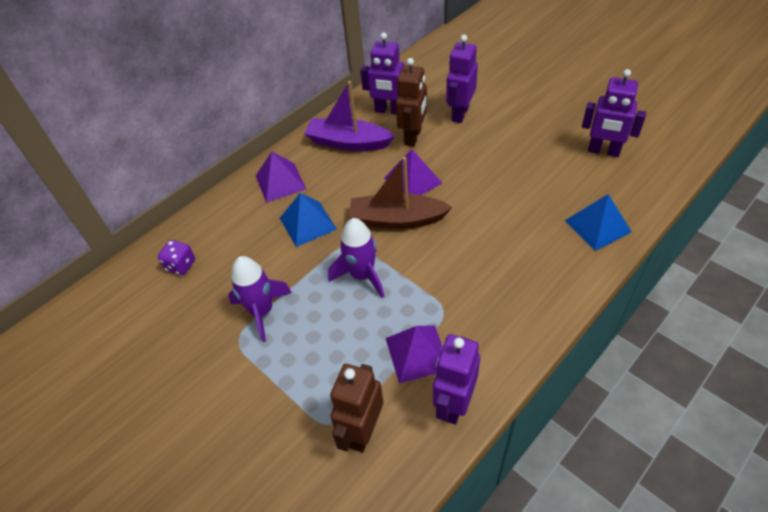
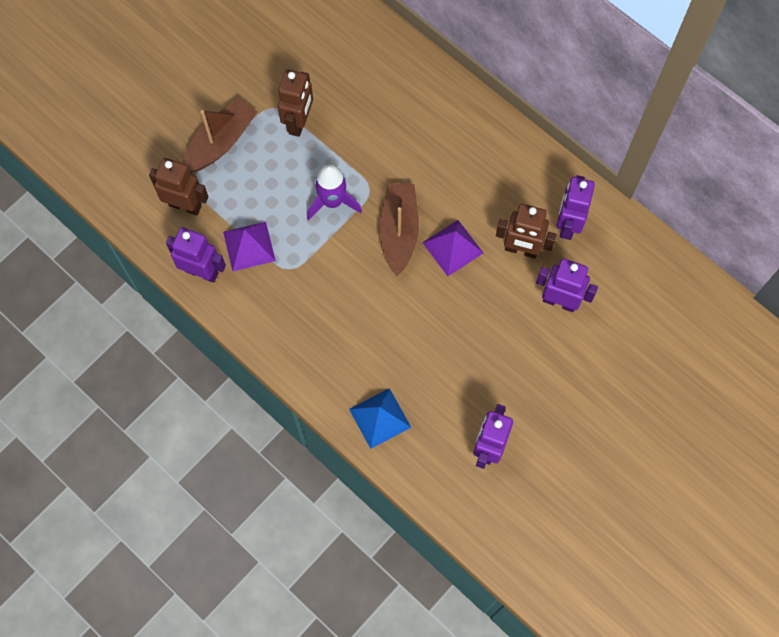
camera: 85 degrees right, 20 degrees up
purple dice [158,240,195,275] -> none
purple rocket [228,256,292,342] -> brown robot [278,69,313,137]
purple pyramid [256,152,306,203] -> none
blue pyramid [280,193,337,247] -> none
purple boat [304,81,395,151] -> none
none -> brown boat [183,97,258,173]

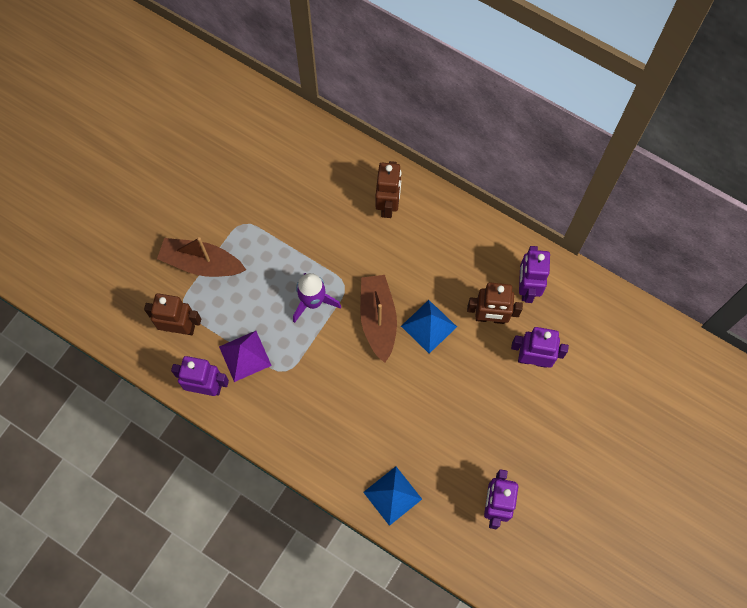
camera: 10 degrees left, 0 degrees up
brown boat [183,97,258,173] -> brown boat turned 105 degrees counterclockwise [157,237,246,277]
brown robot [278,69,313,137] -> brown robot moved to [375,161,401,218]
purple pyramid [423,220,483,276] -> blue pyramid [401,300,457,354]

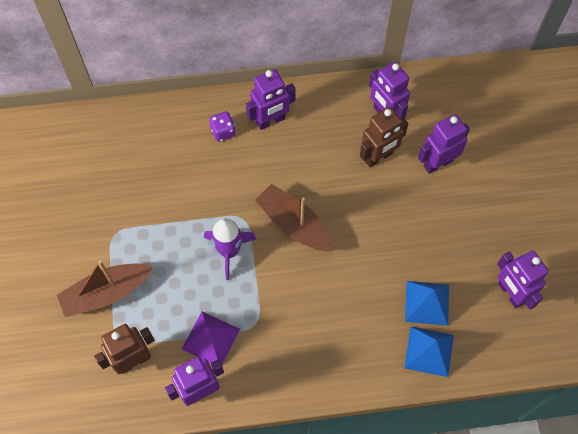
camera: 40 degrees left, 5 degrees down
brown robot [375,161,401,218] -> purple dice [209,111,236,142]
blue pyramid [401,300,457,354] -> blue pyramid moved to [405,281,449,326]
none -> purple robot [246,69,296,130]

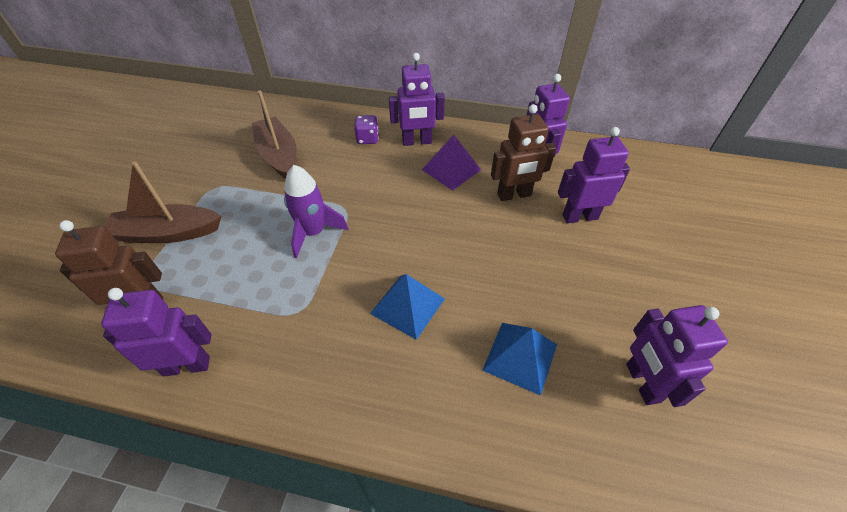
camera: 20 degrees right, 15 degrees down
purple pyramid [182,312,240,365] -> purple pyramid moved to [422,135,481,191]
brown boat [255,184,333,251] -> brown boat moved to [252,91,297,179]
blue pyramid [404,326,454,377] -> blue pyramid moved to [370,274,445,340]

